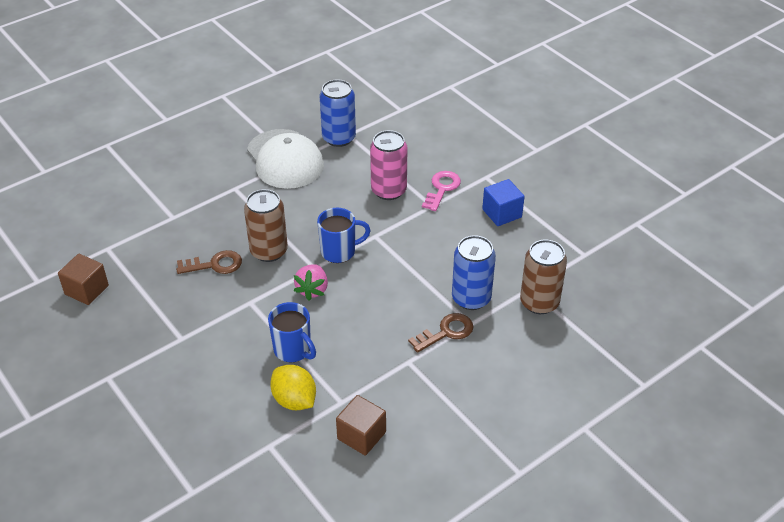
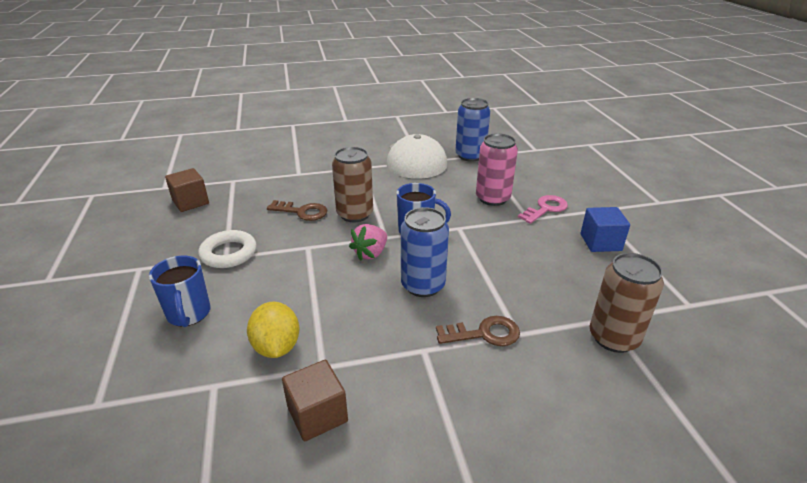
camera: 25 degrees right, 10 degrees down
blue mug [268,302,316,362] -> blue mug moved to [149,256,211,327]
blue can [452,235,496,310] -> blue can moved to [401,207,449,297]
none -> white ring [198,230,257,268]

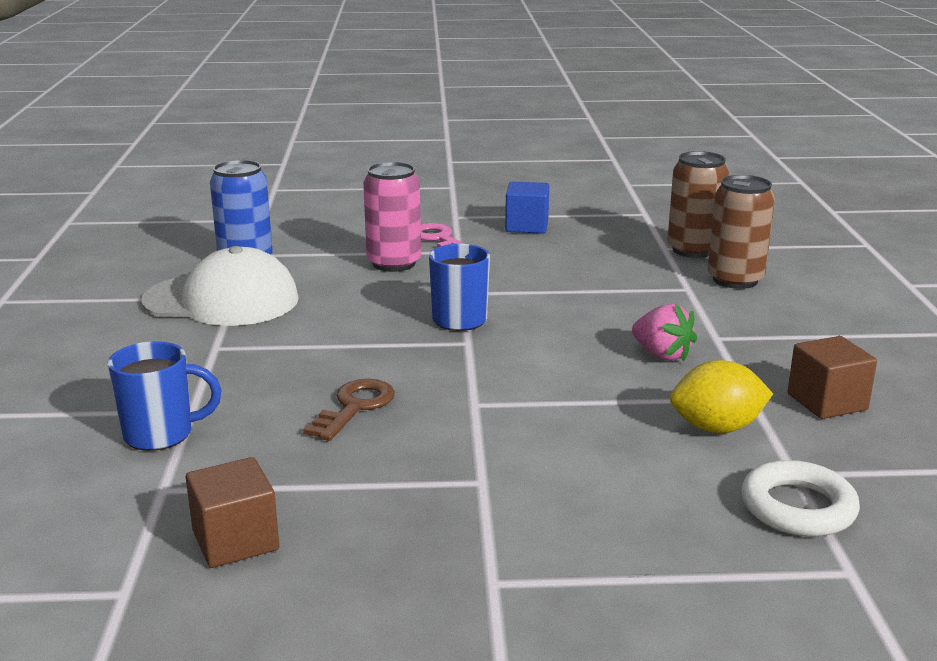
camera: 80 degrees left, 10 degrees down
blue mug [149,256,211,327] -> blue mug moved to [108,341,221,451]
white ring [198,230,257,268] -> white ring moved to [741,460,860,537]
brown can [332,147,373,222] -> brown can moved to [707,175,775,289]
pink strawberry [349,224,387,261] -> pink strawberry moved to [632,304,697,362]
blue can [401,207,449,297] -> none
brown key [436,316,520,346] -> none

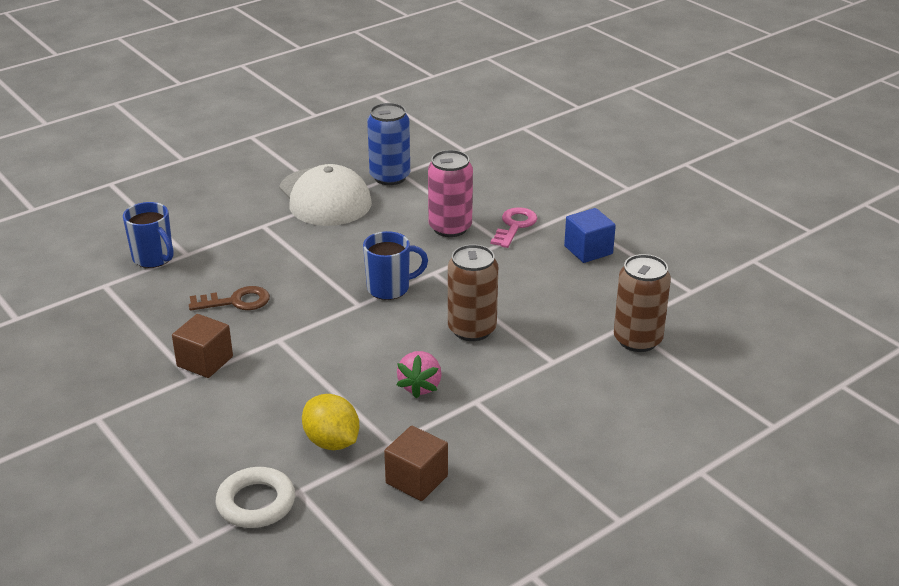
camera: 55 degrees right, 10 degrees up
brown cube [186,457,279,568] -> brown cube moved to [172,314,233,378]
brown can [707,175,775,289] -> brown can moved to [448,244,498,341]

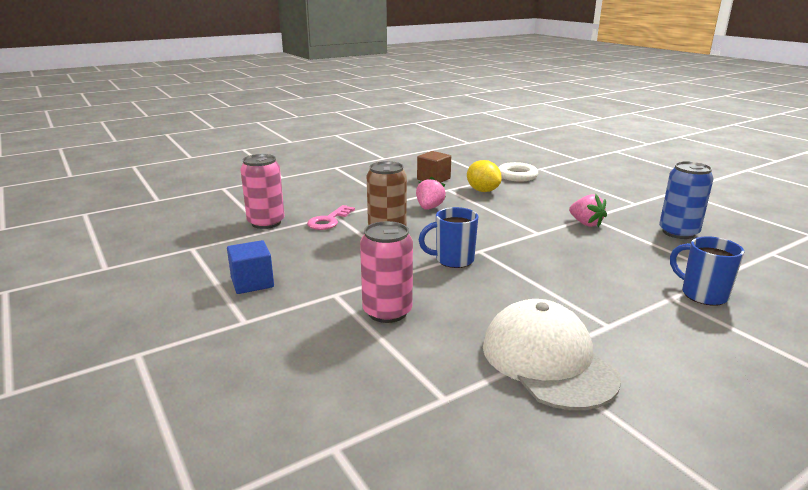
camera: 175 degrees left, 10 degrees down
brown cube [172,314,233,378] -> pink strawberry [569,194,607,227]
brown key [189,286,270,310] -> none
blue can [367,103,410,185] -> blue can moved to [659,161,714,239]
pink key [490,207,537,248] -> pink key moved to [307,205,355,230]
brown can [614,254,671,352] -> pink can [240,154,285,229]

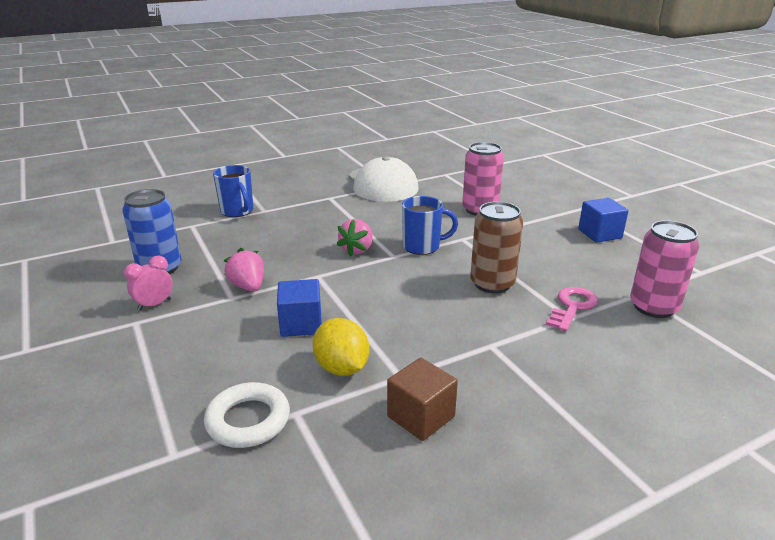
camera: 175 degrees left, 5 degrees up
pink strawberry [416,176,446,210] -> pink strawberry moved to [336,219,373,256]
none -> pink clock [124,256,173,311]
none -> blue cube [277,279,322,337]

